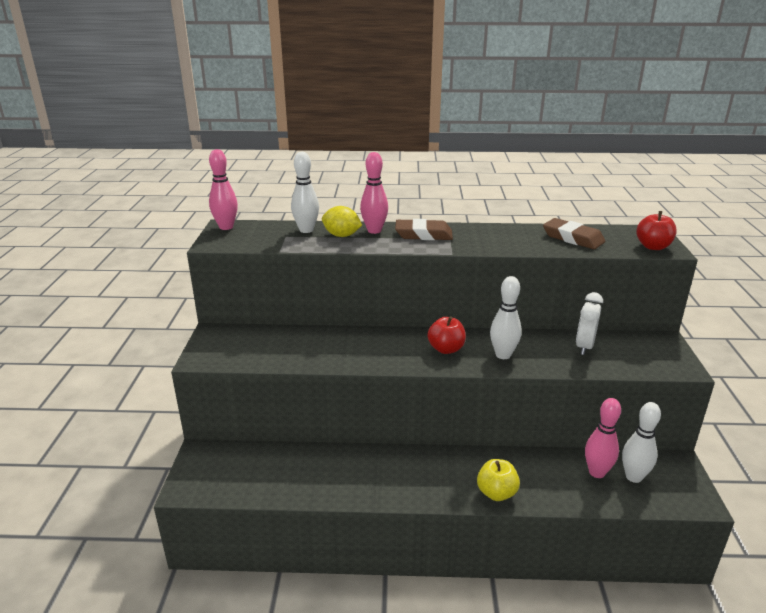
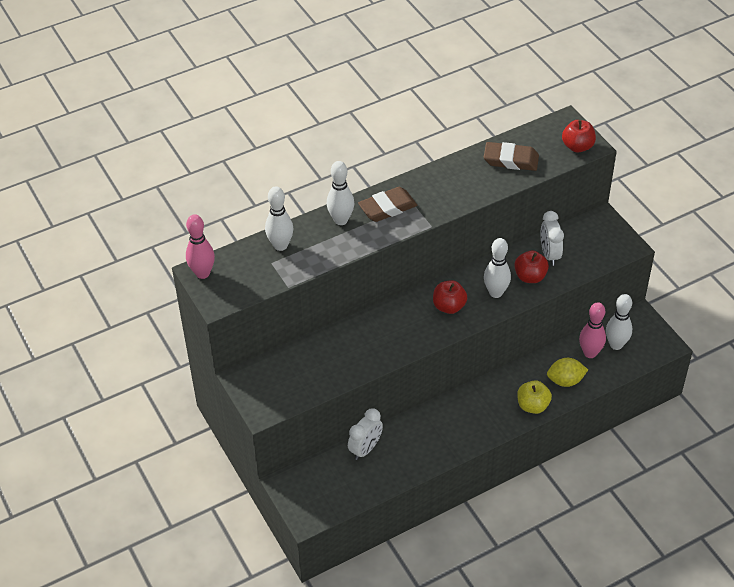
camera: 30 degrees left, 20 degrees up
yellow lemon [322,206,362,237] -> yellow lemon moved to [547,358,588,387]
pink bowling pin [360,152,388,234] -> white bowling pin [327,161,354,225]
none -> white clock [348,408,383,460]
none -> red apple [514,250,549,283]

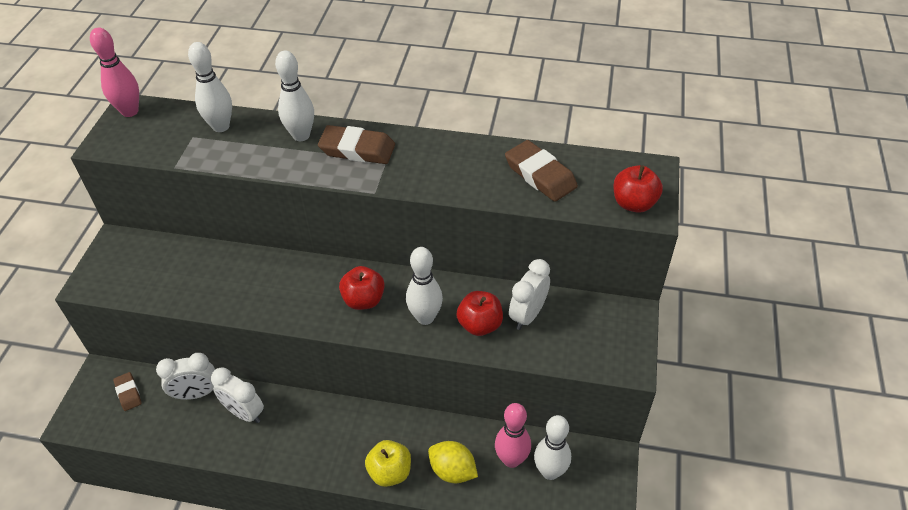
camera: 40 degrees right, 0 degrees up
none -> brown eraser [113,372,142,411]
none -> white clock [211,367,264,423]

